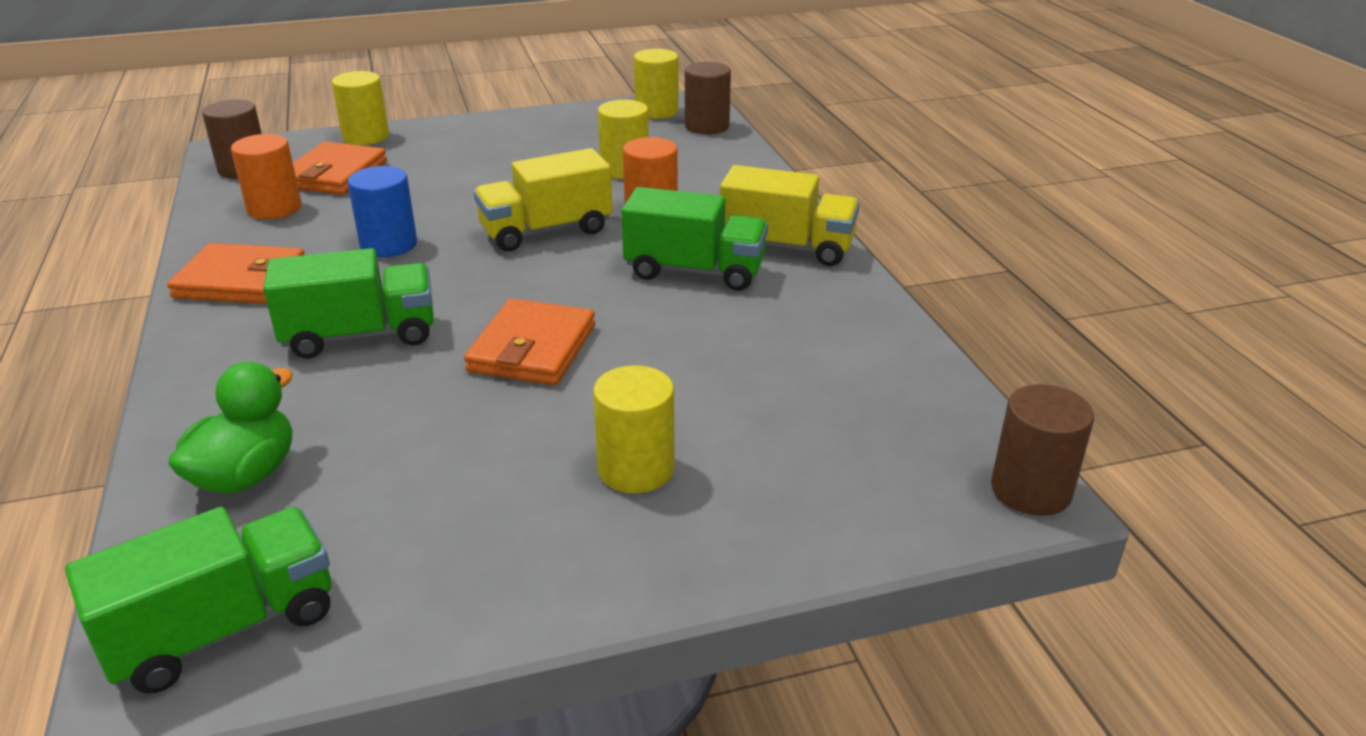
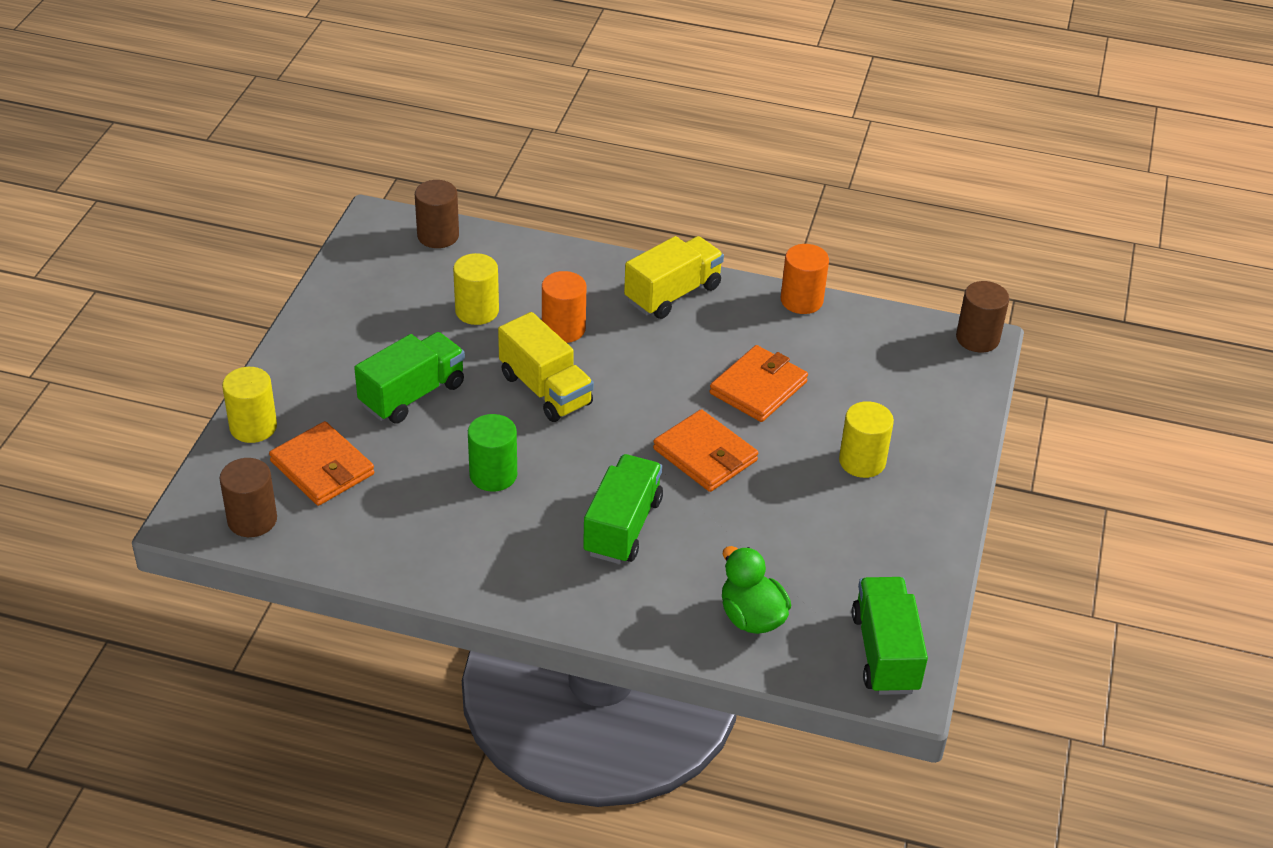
camera: 60 degrees left, 10 degrees up
orange wallet [167,243,305,304] -> orange wallet moved to [709,345,808,422]
orange cylinder [231,134,301,219] -> orange cylinder moved to [781,244,829,314]
blue cylinder [348,166,417,257] -> green cylinder [468,414,517,492]
yellow truck [474,148,613,251] -> yellow truck turned 45 degrees counterclockwise [498,312,594,422]
green truck [621,187,768,291] -> green truck moved to [354,332,465,424]
yellow cylinder [634,49,679,119] -> none

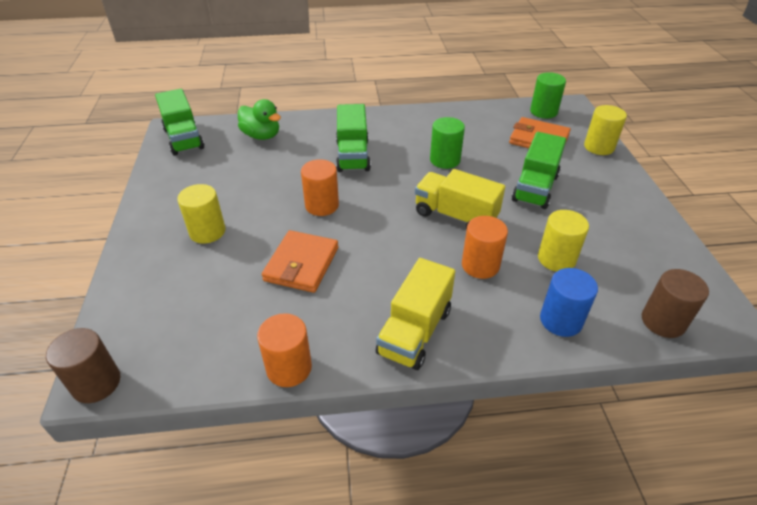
camera: 160 degrees right, 0 degrees up
brown cylinder [219,458,277,537] -> green cylinder [530,72,566,119]
orange wallet [653,409,758,492] -> orange cylinder [301,159,339,216]
none -> blue cylinder [540,268,598,337]

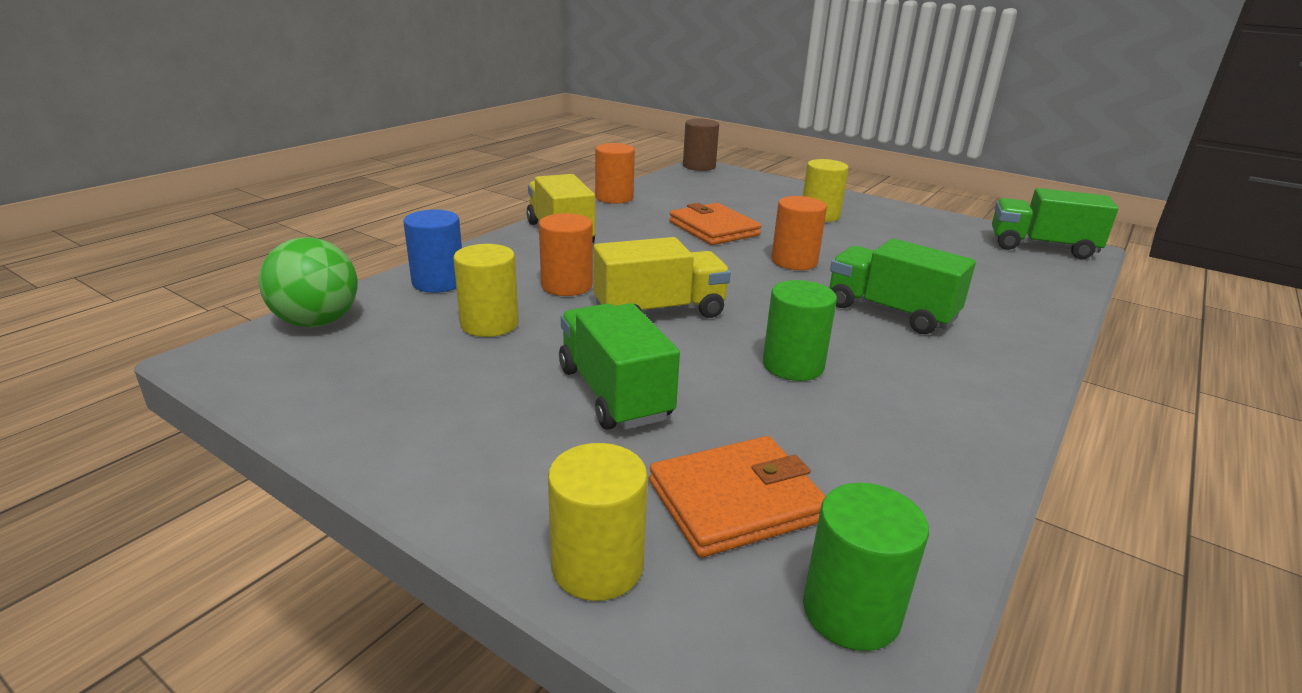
camera: 130 degrees right, 15 degrees down
green duck [238,99,281,140] -> none
brown cylinder [642,269,709,338] -> green ball [259,237,358,327]

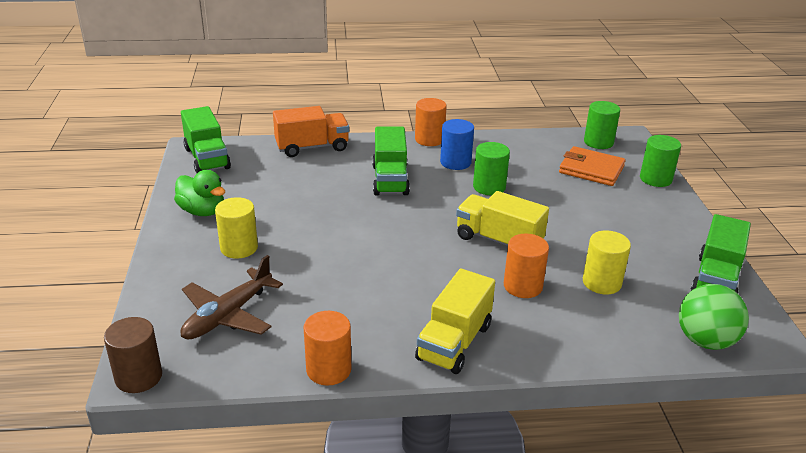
camera: 130 degrees left, 5 degrees up
blue cylinder [403,210,462,293] -> blue cylinder moved to [440,119,474,170]
yellow cylinder [548,443,648,601] -> green cylinder [640,135,681,187]
green truck [559,303,680,430] -> green truck moved to [691,214,751,294]
orange wallet [669,203,761,245] -> none
orange cylinder [771,196,827,270] -> orange cylinder moved to [415,98,447,146]
none -> green duck [174,170,225,216]
none -> brown plane [180,255,283,340]
none -> orange truck [273,106,349,157]

